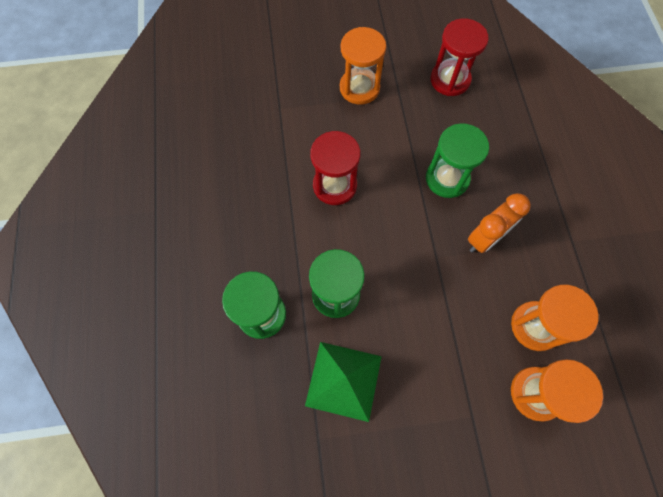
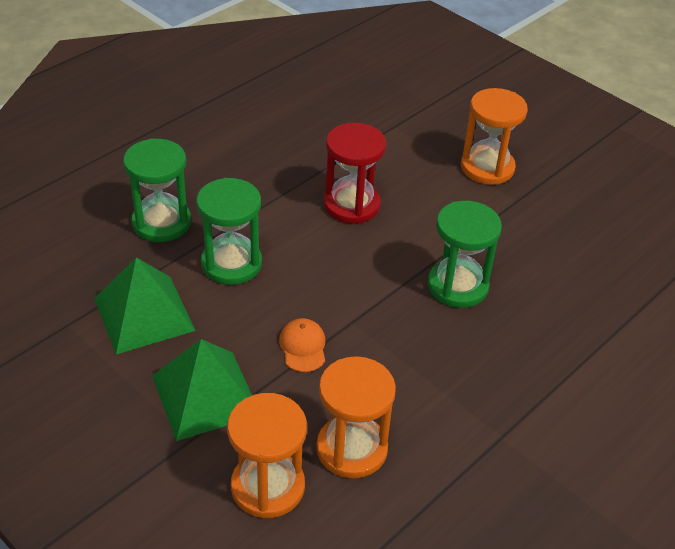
camera: 50 degrees right, 25 degrees down
red hourglass [430,18,489,96] -> none
orange clock [468,193,531,253] -> none
none -> green pyramid [152,339,252,441]
none -> orange cap [279,318,325,372]

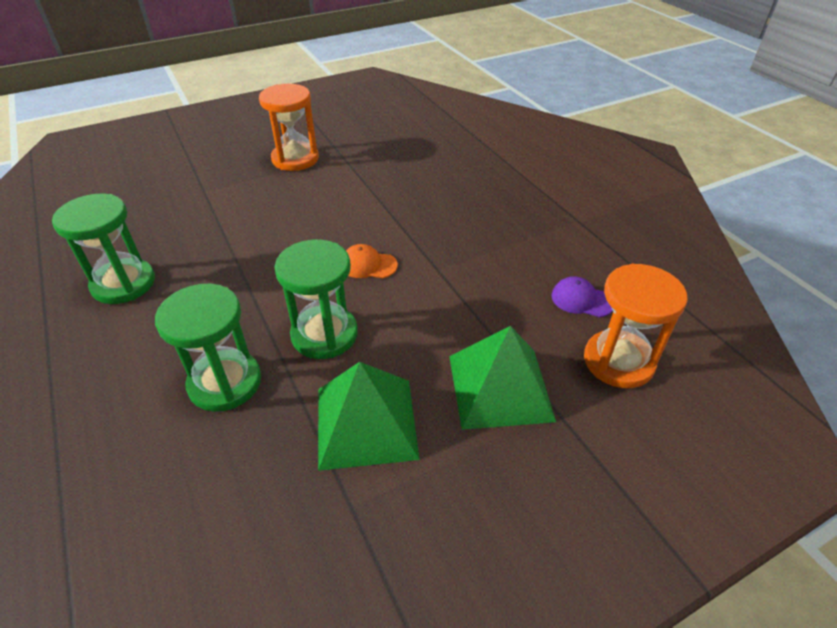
camera: 70 degrees left, 0 degrees up
orange cap [279,318,325,372] -> orange cap moved to [346,244,398,278]
orange hourglass [316,356,396,479] -> purple cap [552,276,613,317]
red hourglass [324,123,386,224] -> none
green hourglass [427,201,502,308] -> green hourglass moved to [52,194,155,304]

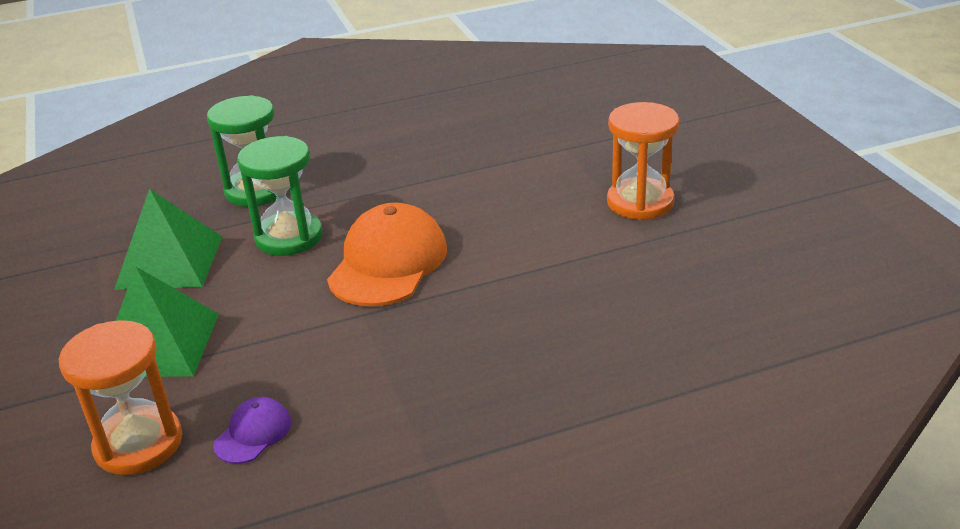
camera: 100 degrees right, 10 degrees down
green hourglass [52,194,155,304] -> none
orange cap [346,244,398,278] -> orange cap [327,202,447,307], size x2.09

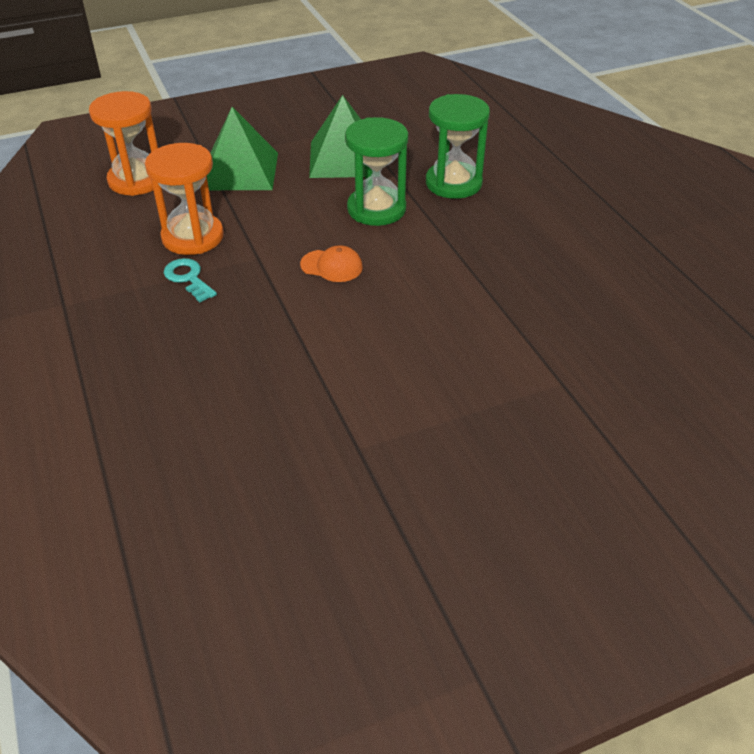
camera: 85 degrees right, 10 degrees up
purple cap [213,397,291,464] -> none
orange cap [327,202,447,307] -> orange cap [300,245,363,282], size x0.48
orange hourglass [607,102,679,220] -> orange hourglass moved to [145,143,224,255]
none -> turquoise key [164,258,217,302]

